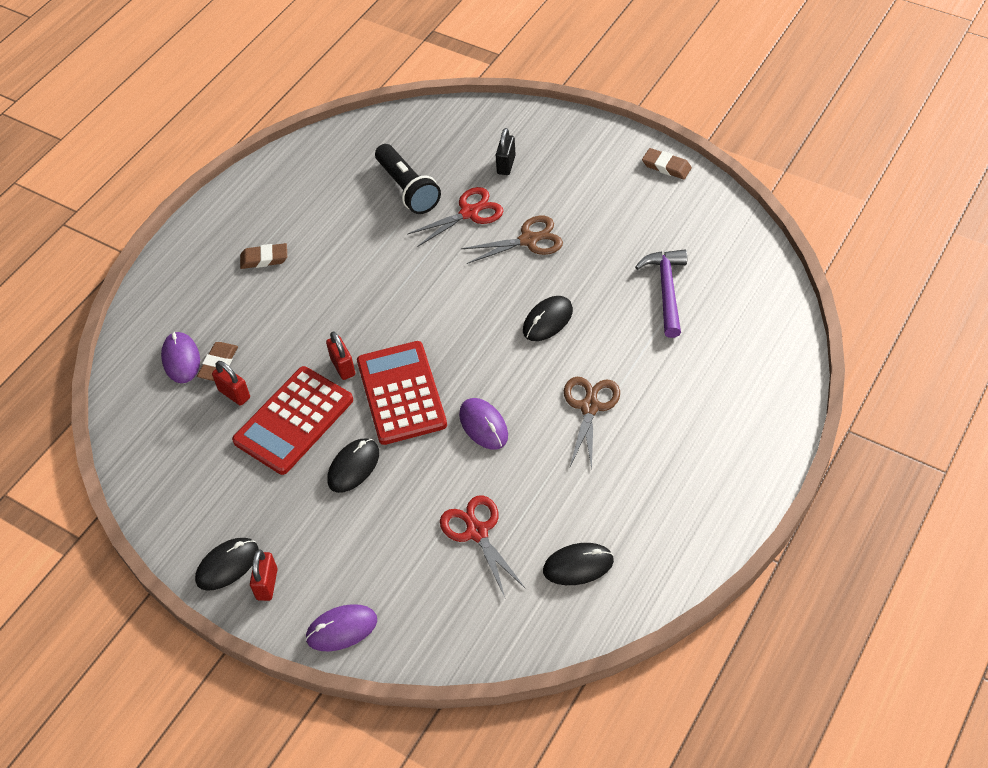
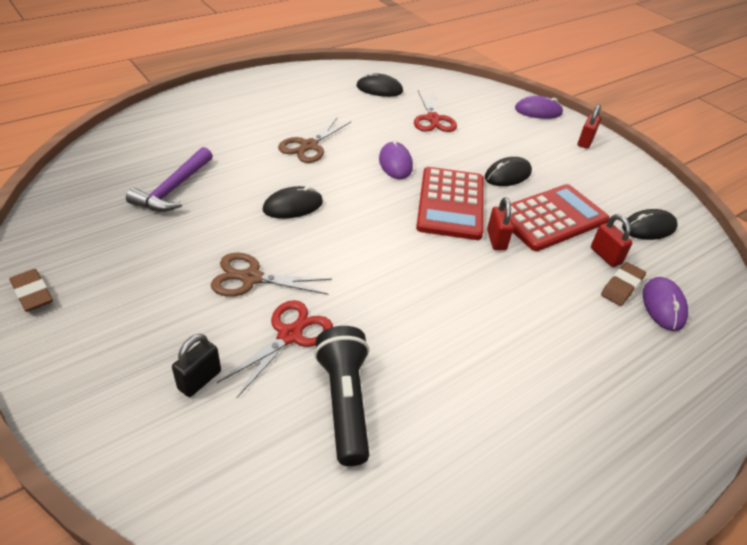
camera: 165 degrees left, 10 degrees down
black mouse [195,538,259,591] -> black mouse moved to [622,209,678,240]
brown eraser [240,243,287,269] -> none
red scissors [408,187,504,247] -> red scissors turned 135 degrees clockwise [217,300,333,398]

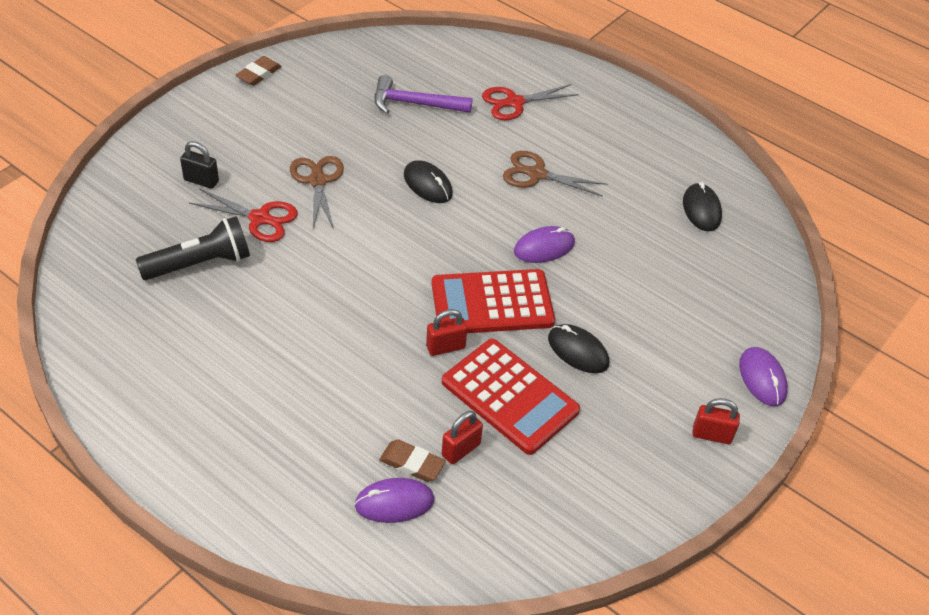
camera: 75 degrees right, 5 degrees up
red scissors [414,91,457,132] -> red scissors moved to [482,84,579,120]
black mouse [622,209,678,240] -> none

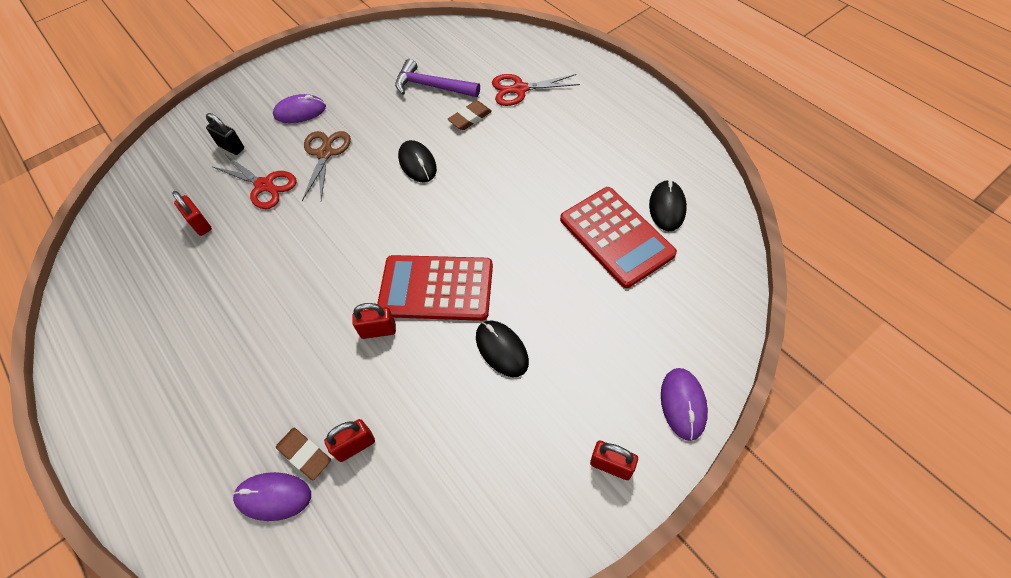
camera: 20 degrees right, 10 degrees up
black flashlight [136,216,250,280] -> red padlock [172,191,212,236]
brown eraser [236,56,282,86] -> brown eraser moved to [448,100,492,130]
red calculator [442,339,580,455] -> red calculator moved to [560,187,677,288]
brown scissors [503,151,607,197] -> none
purple mouse [514,226,575,263] -> purple mouse moved to [273,94,326,123]

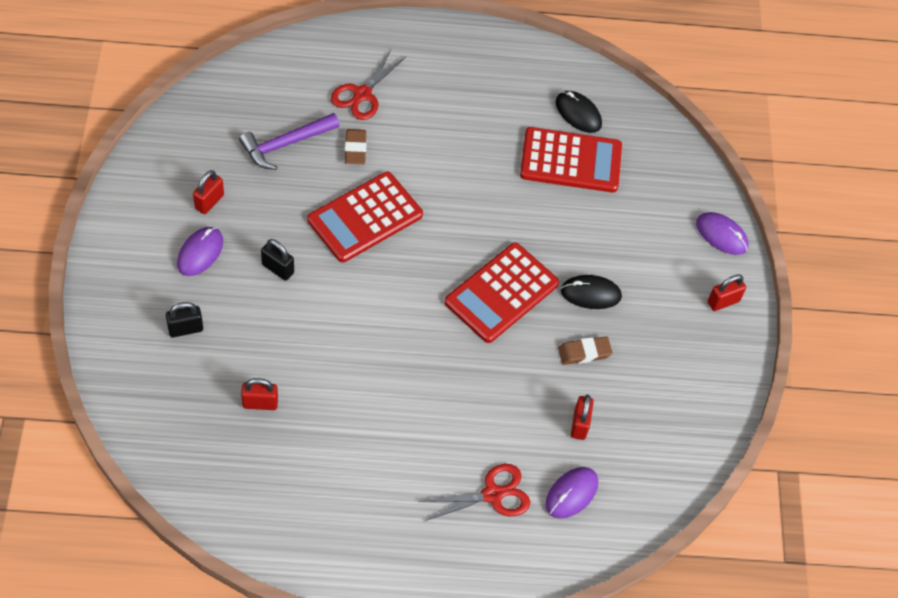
camera: 60 degrees left, 0 degrees up
red scissors [213,155,297,209] -> red scissors moved to [418,464,530,521]
brown eraser [276,428,331,480] -> brown eraser moved to [558,336,612,365]
brown scissors [302,131,351,201] -> black padlock [261,239,294,281]
red padlock [353,303,396,339] -> red padlock moved to [193,170,224,214]
black mouse [398,140,437,182] -> red calculator [307,172,423,263]

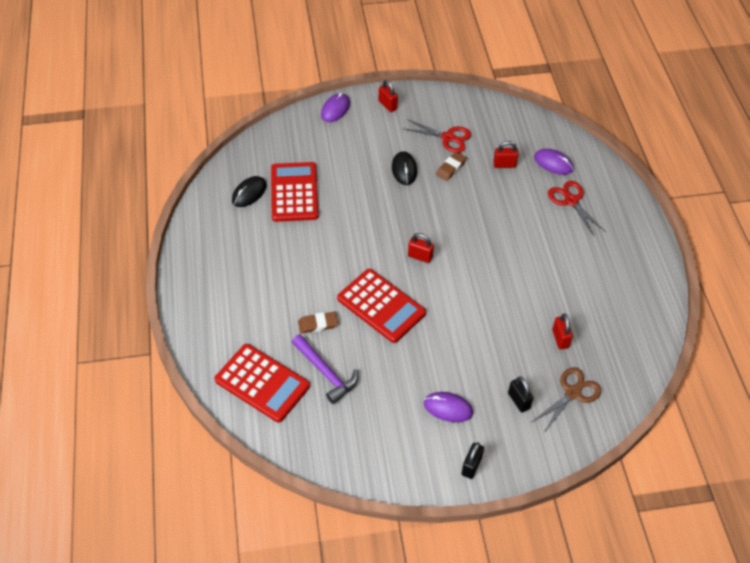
camera: 95 degrees left, 5 degrees down
red padlock [193,170,224,214] -> red padlock moved to [408,233,434,263]
black padlock [261,239,294,281] -> black padlock moved to [462,442,484,479]
red scissors [331,50,406,120] -> red scissors moved to [402,119,471,153]
red calculator [444,243,559,343] -> red calculator moved to [215,344,310,423]
brown eraser [558,336,612,365] -> brown eraser turned 60 degrees clockwise [436,152,467,181]
none -> brown scissors [532,367,601,433]

